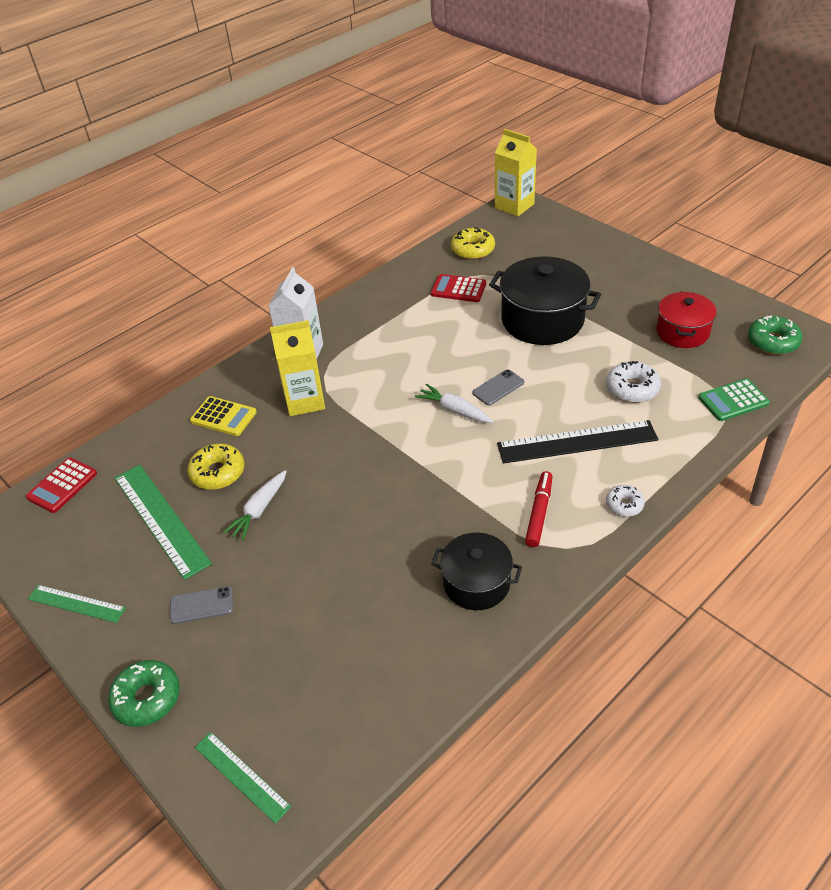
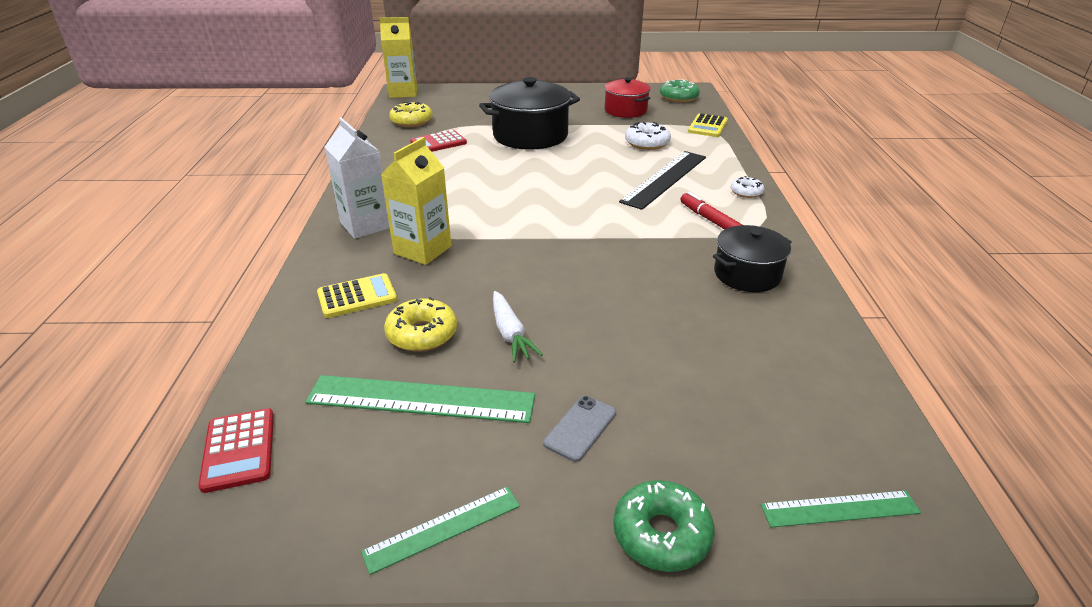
camera: 50 degrees left, 10 degrees down
white carrot [415,384,493,423] -> none
grey phone [472,369,524,405] -> none
green calculator [698,379,770,421] -> yellow calculator [688,113,728,137]

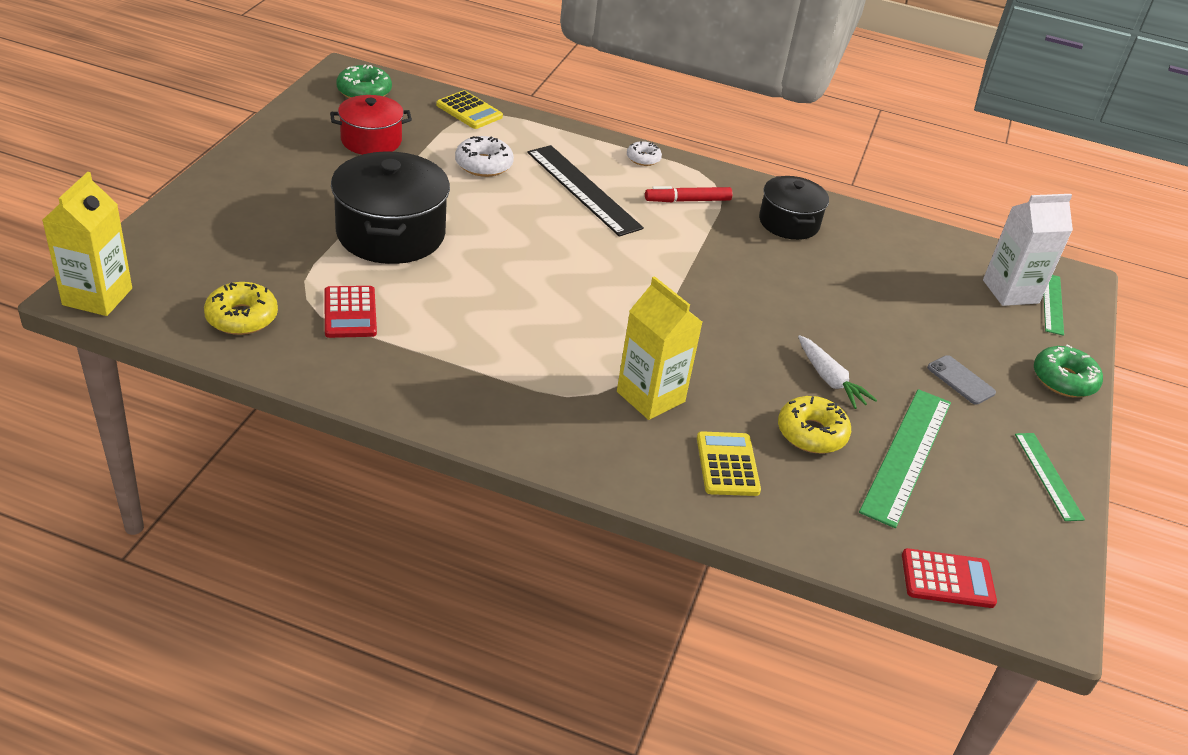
camera: 75 degrees left, 5 degrees up
white carton [325,117,390,239] -> white carton moved to [983,194,1073,306]
white carrot [493,291,543,363] -> white carrot turned 60 degrees clockwise [798,335,877,409]

